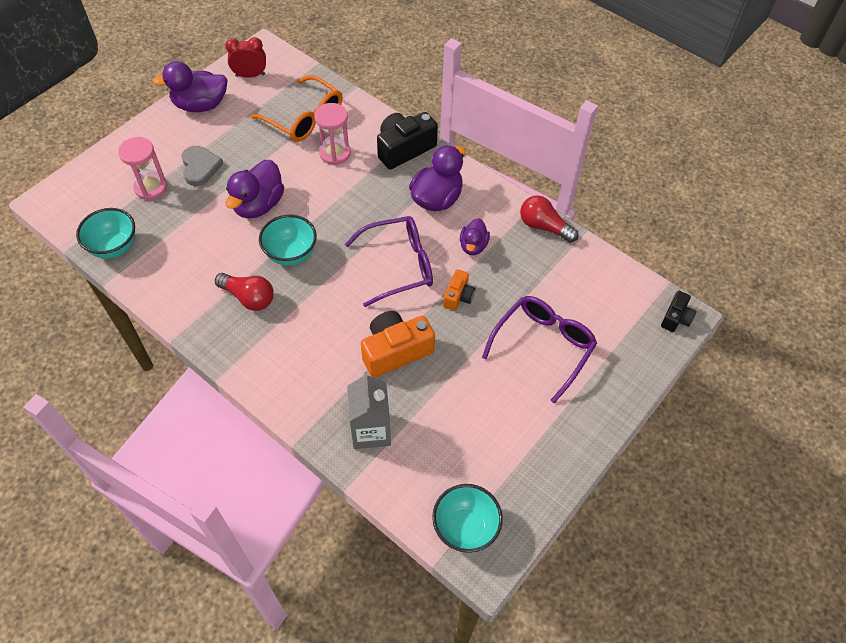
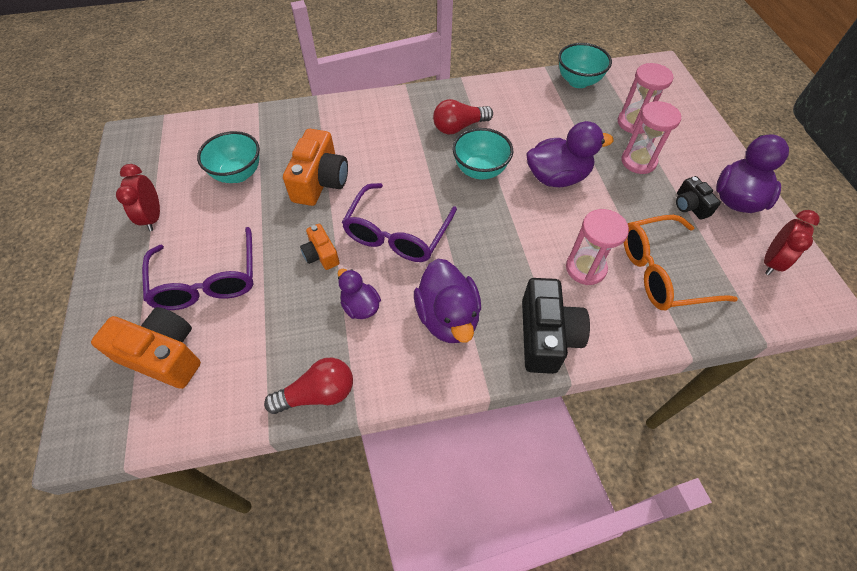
camera: 130 degrees right, 0 degrees up
grey heart [181,146,223,186] -> pink hourglass [621,101,681,174]
purple duck [225,160,284,218] -> purple duck turned 105 degrees clockwise [526,121,614,187]
grey carton [347,372,391,449] -> none
turquoise bowl [432,484,503,553] -> turquoise bowl moved to [197,131,260,183]
black camera [661,291,697,332] -> black camera moved to [676,176,721,220]
none -> orange camera [91,307,201,389]
none -> red clock [116,164,160,231]

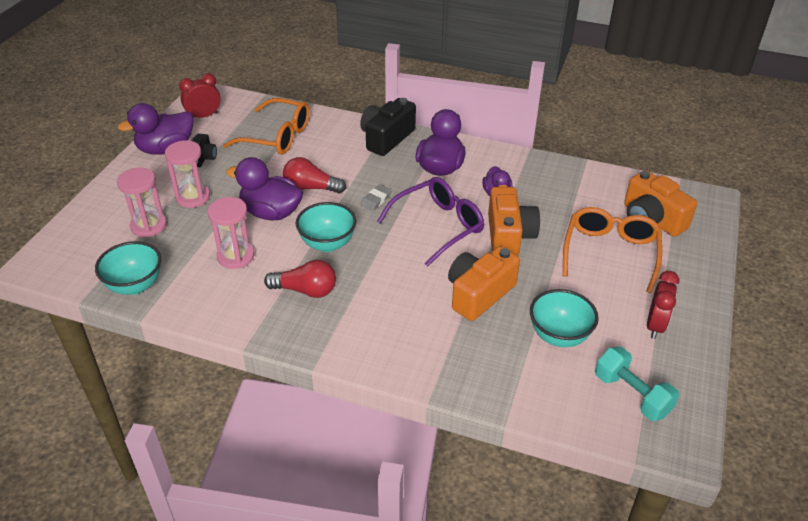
camera: 150 degrees left, 15 degrees down
purple glasses [142,227,254,310] -> orange glasses [563,207,662,293]
red light bulb [264,358,353,414] -> red light bulb moved to [283,157,346,194]
orange camera [300,224,340,270] -> orange camera [488,187,540,256], size x1.81
pink hourglass [566,209,629,285] -> pink hourglass moved to [208,197,254,269]
none -> grey eraser [361,184,392,211]
none -> turquoise dumbbell [595,347,680,421]

